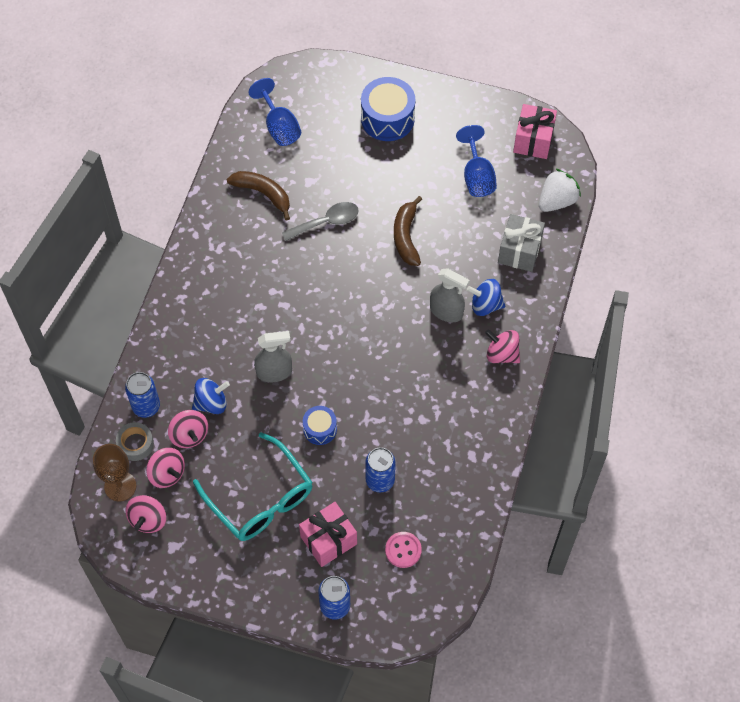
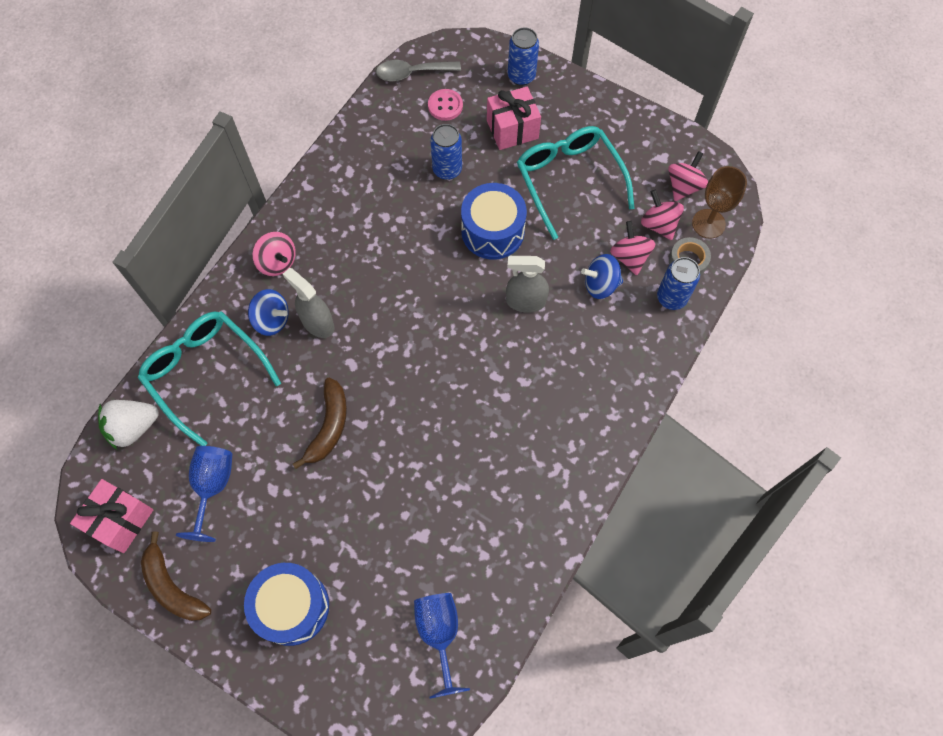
camera: 165 degrees left, 5 degrees up
brown banana [227,171,290,221] -> brown banana moved to [141,531,211,621]
grey spoon [282,202,359,241] -> grey spoon moved to [376,60,461,81]
blue drum [303,406,337,445] -> blue drum [461,183,527,259], size x1.77
grey gift [498,214,545,272] -> turquoise glasses [138,312,281,446]

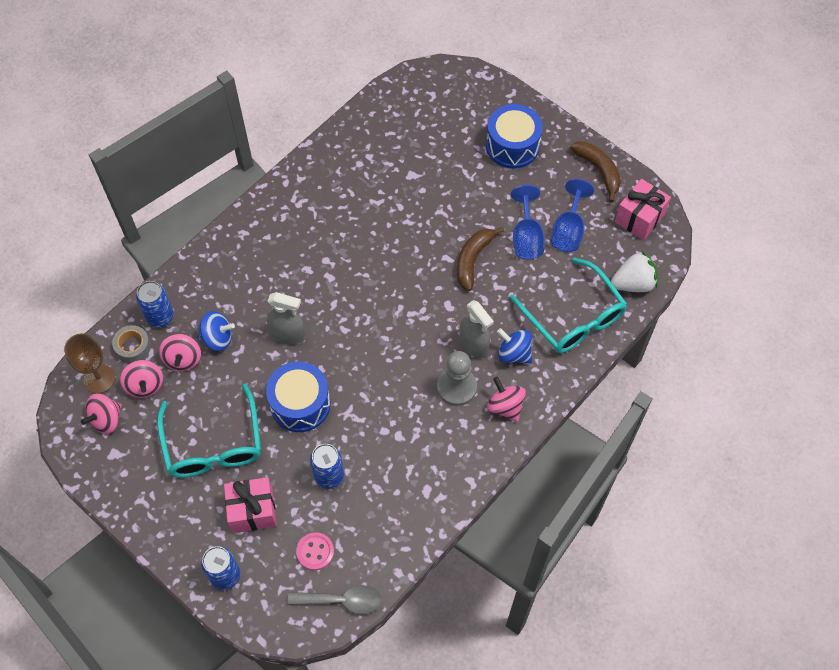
camera: 170 degrees left, 5 degrees down
blue goblet [414,593,470,699] -> blue goblet moved to [511,185,545,259]
none -> grey pawn [437,351,477,406]

